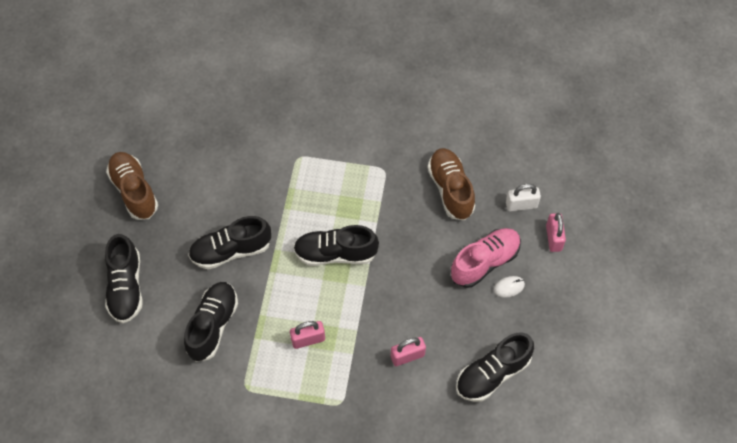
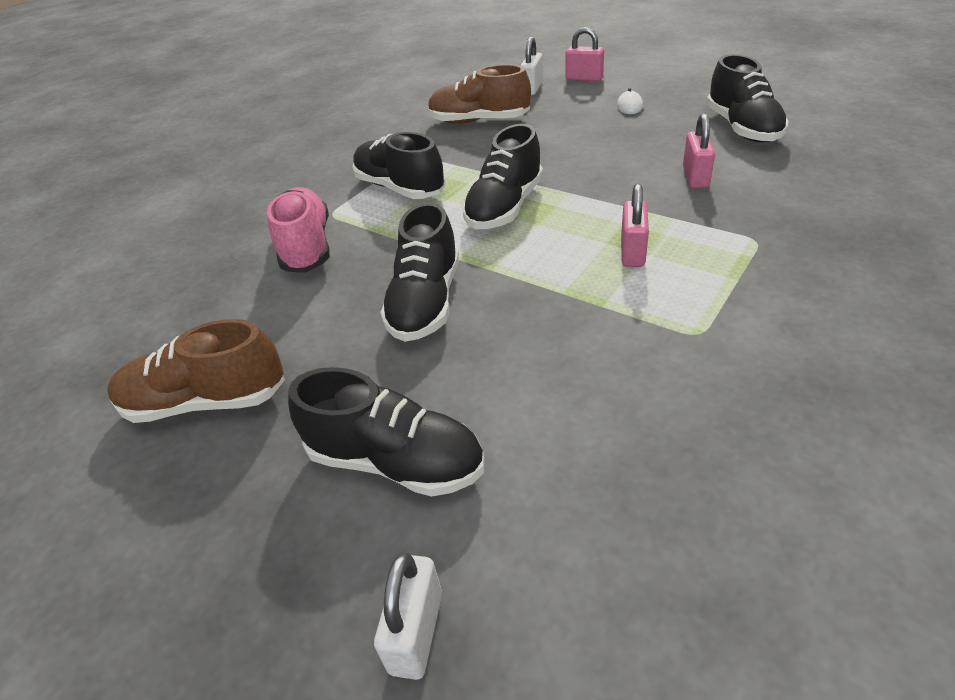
camera: 60 degrees left, 20 degrees down
black shoe [184,282,238,362] -> black shoe moved to [352,132,446,199]
pink shoe [450,228,521,288] -> pink shoe moved to [267,187,330,272]
none -> white padlock [374,553,442,680]

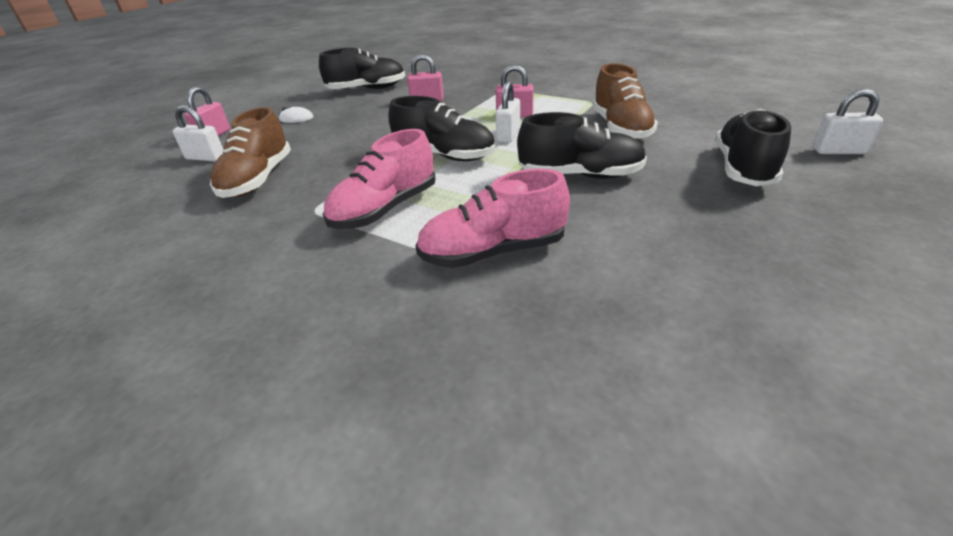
camera: 95 degrees left, 5 degrees down
brown shoe [107,319,285,423] -> brown shoe moved to [592,63,658,140]
black shoe [352,132,446,199] -> pink shoe [323,129,436,229]
none -> white padlock [495,81,520,143]

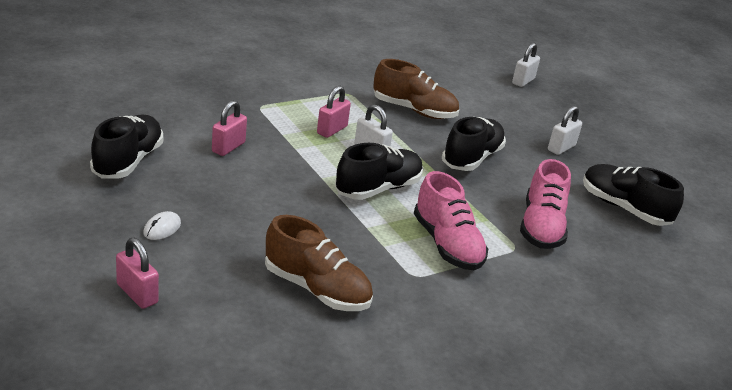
camera: 70 degrees left, 5 degrees down
white padlock [173,105,223,161] -> white padlock moved to [548,106,582,155]
black shoe [715,109,791,186] -> black shoe moved to [583,164,684,226]

